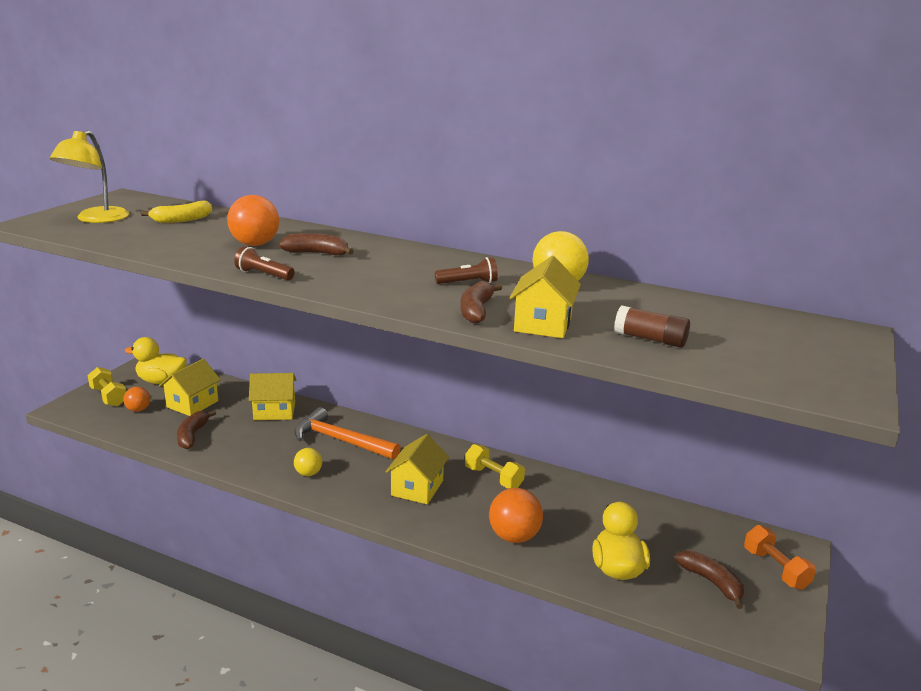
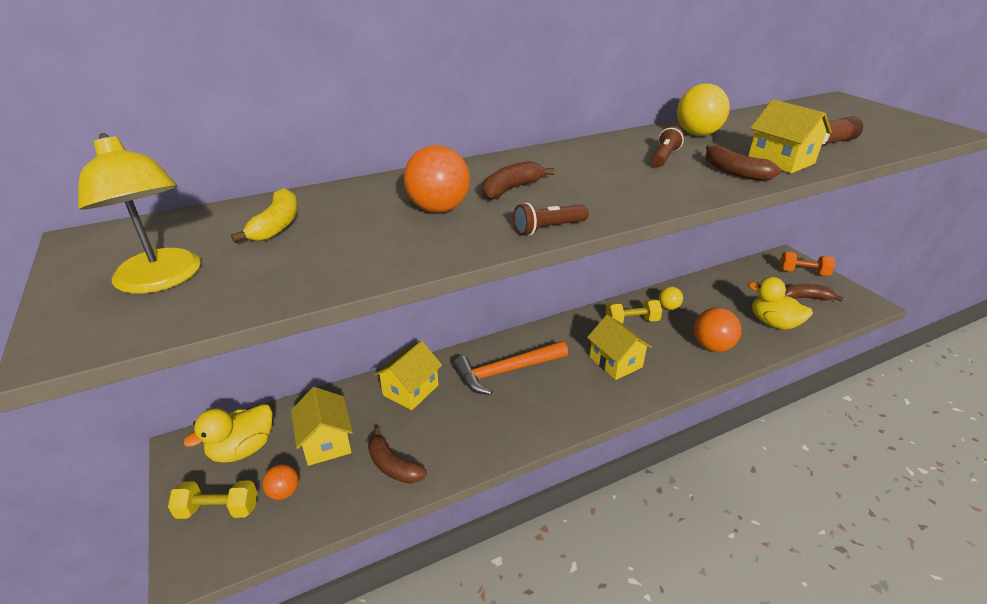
camera: 50 degrees left, 10 degrees up
yellow ball [294,448,322,476] -> yellow ball moved to [659,287,683,310]

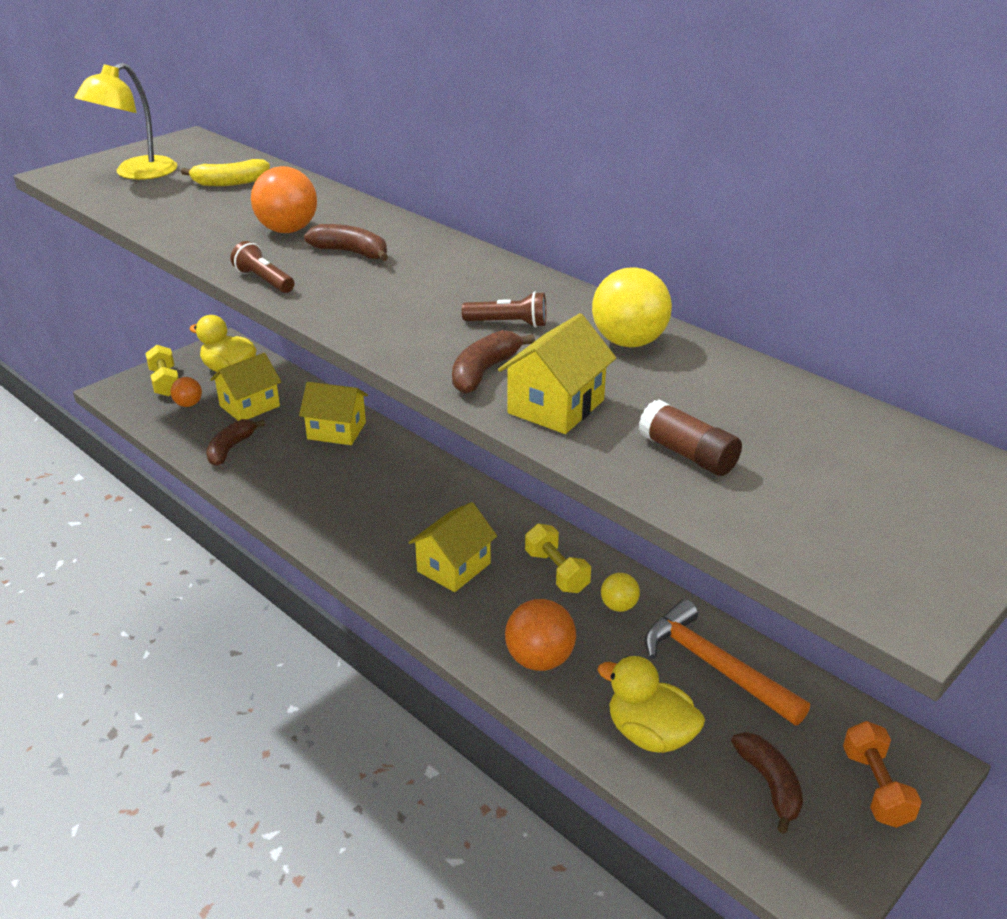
camera: 70 degrees right, 0 degrees up
orange hammer [453,341,568,395] -> orange hammer moved to [645,599,810,725]
yellow duck [748,277,813,330] -> yellow duck turned 75 degrees counterclockwise [598,656,705,753]

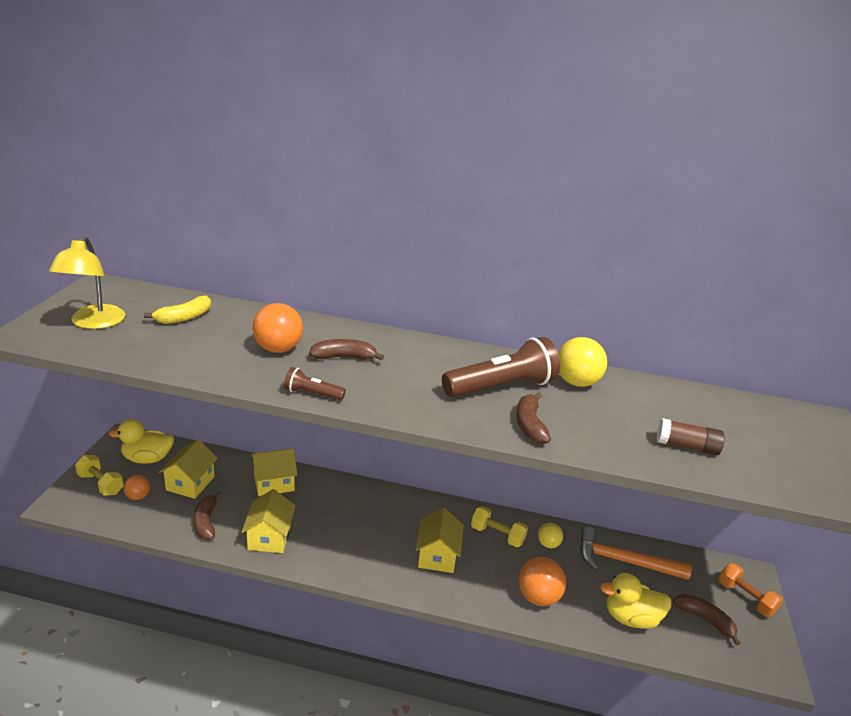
camera: 35 degrees left, 5 degrees down
brown flashlight [462,291,546,328] -> brown flashlight [442,337,560,398], size x2.07
yellow house [498,313,616,434] -> yellow house moved to [242,489,296,553]

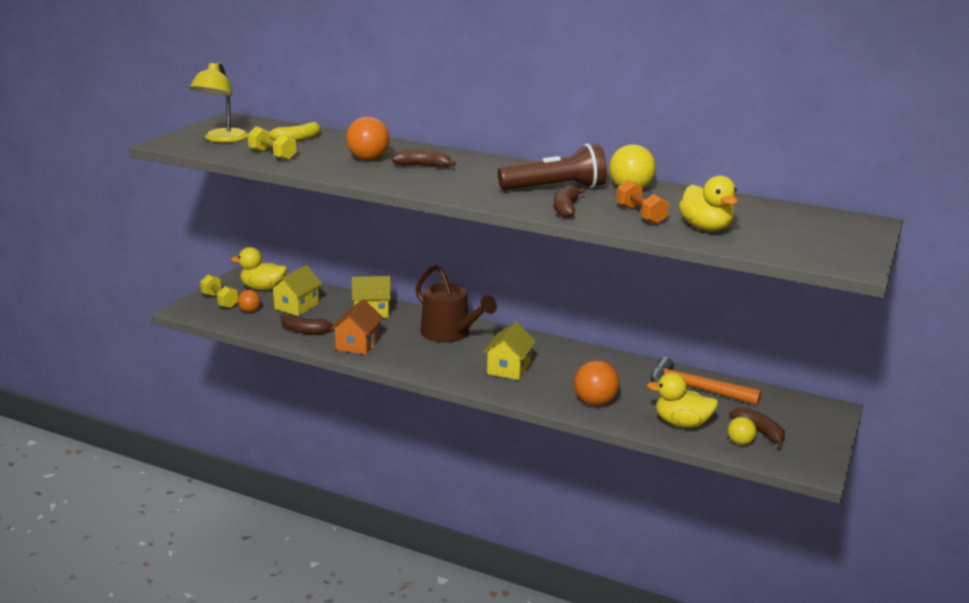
camera: 15 degrees right, 5 degrees down
brown banana [193,492,222,540] -> brown banana turned 75 degrees counterclockwise [280,313,333,334]
yellow house [242,489,296,553] -> orange house [330,299,383,355]
brown flashlight [284,367,346,400] -> none
yellow dumbbell [471,506,528,547] -> yellow dumbbell moved to [247,126,296,160]
yellow ball [538,523,563,548] -> yellow ball moved to [728,417,756,445]
brown glue stick [657,418,725,455] -> yellow duck [679,176,738,231]
orange dumbbell [718,563,783,617] -> orange dumbbell moved to [616,180,669,224]
none -> brown watering can [416,264,497,343]

